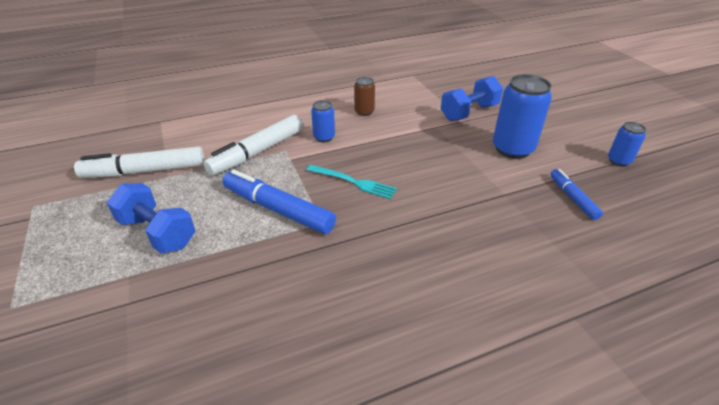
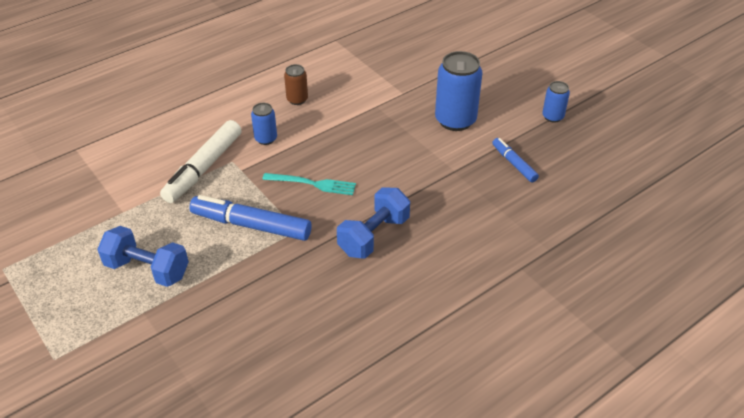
camera: 15 degrees left, 5 degrees up
white marker [74,147,204,178] -> none
blue dumbbell [441,76,503,121] -> blue dumbbell moved to [337,187,410,259]

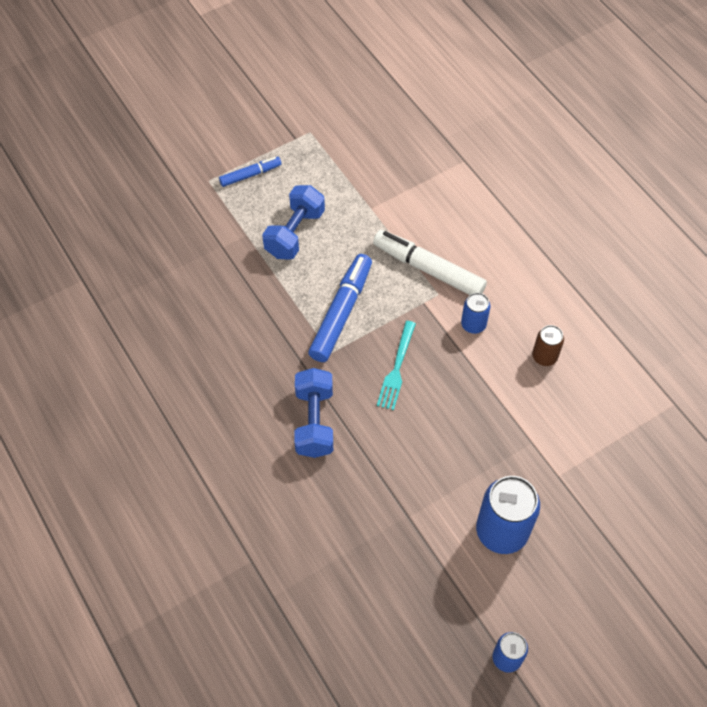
camera: 95 degrees right, 15 degrees up
blue dumbbell [337,187,410,259] -> blue dumbbell turned 45 degrees clockwise [295,368,333,458]
blue marker [492,138,539,183] -> blue marker moved to [219,157,281,187]

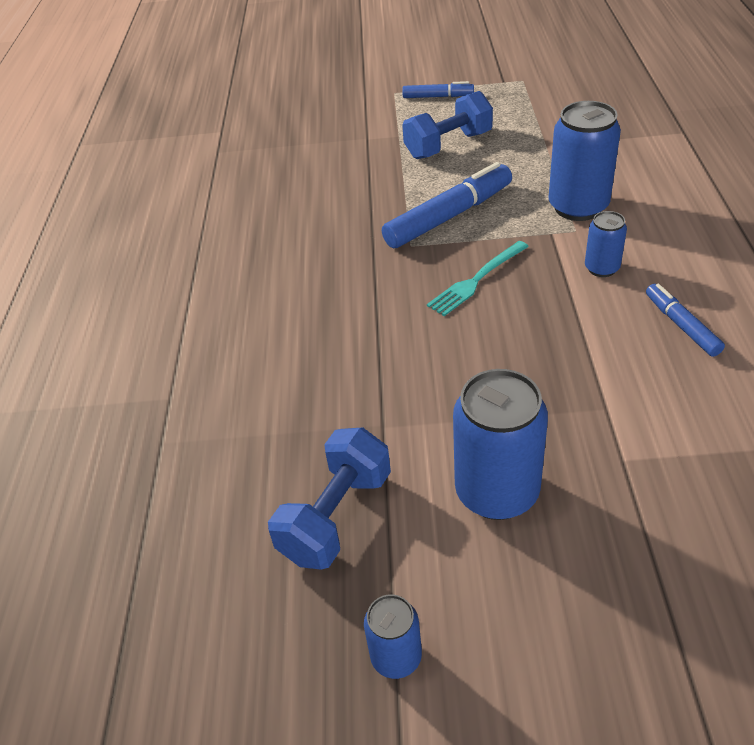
camera: 35 degrees right, 15 degrees down
blue dumbbell [295,368,333,458] -> blue dumbbell moved to [268,427,391,570]
white marker [373,230,487,295] -> blue can [549,101,621,221]
brown can [532,325,564,366] -> blue marker [646,284,725,357]

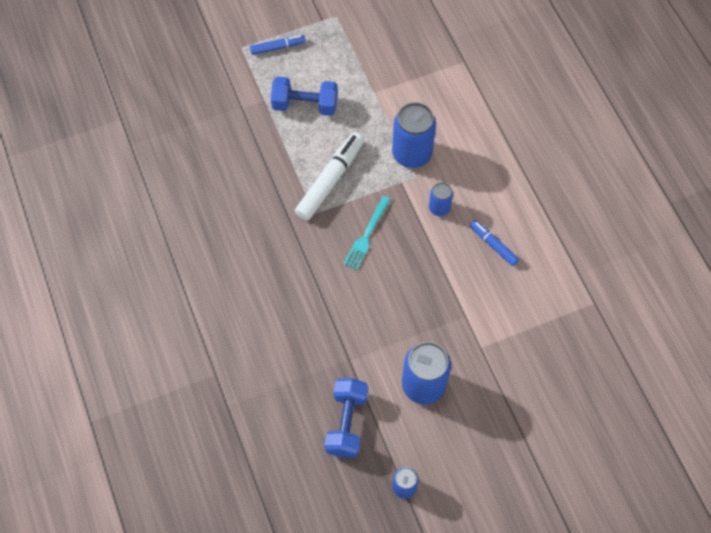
camera: 25 degrees left, 20 degrees up
blue marker [382,162,512,248] -> white marker [295,132,364,221]
blue dumbbell [402,91,493,159] -> blue dumbbell turned 60 degrees clockwise [271,76,338,116]

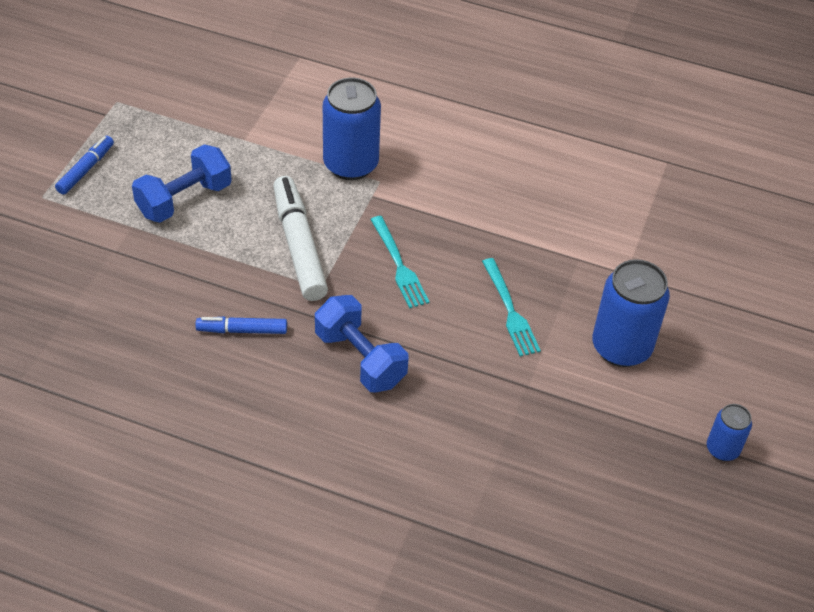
camera: 50 degrees left, 15 degrees down
blue dumbbell [325,378,368,458] -> blue dumbbell moved to [315,295,408,392]
blue can [429,182,453,216] -> none
blue marker [470,220,519,266] -> blue marker moved to [196,317,287,334]
none -> turquoise fork [482,258,541,356]

